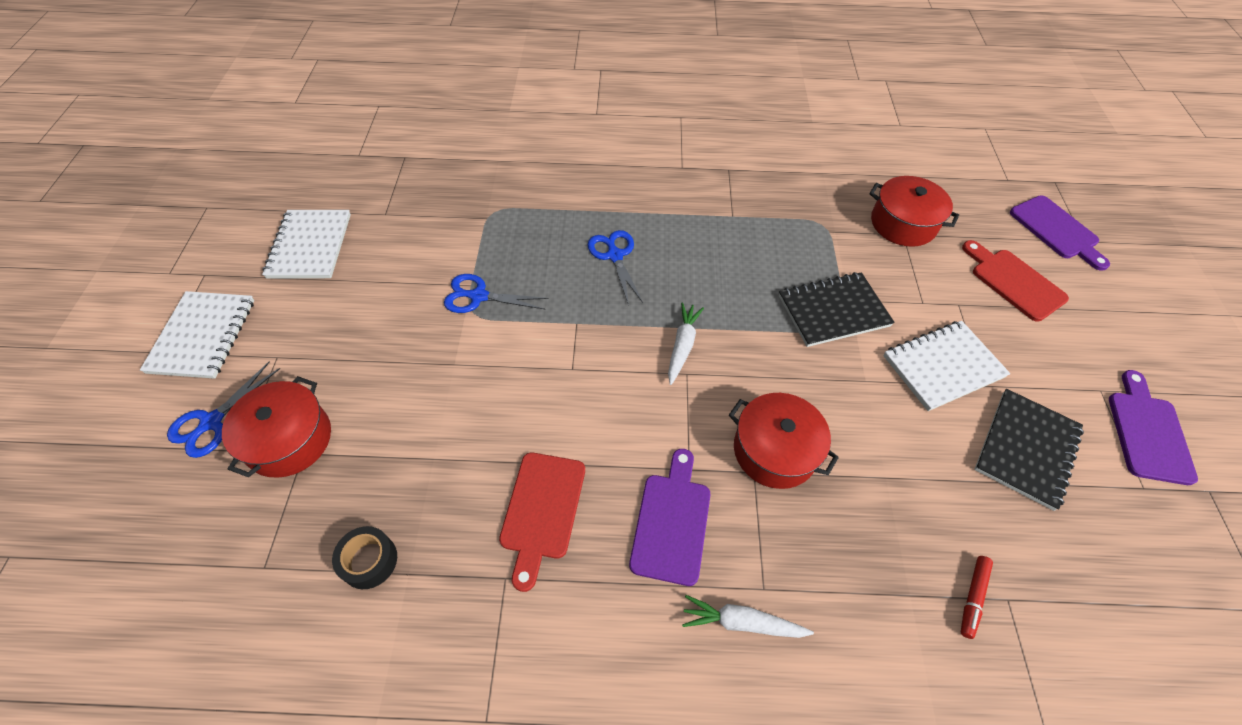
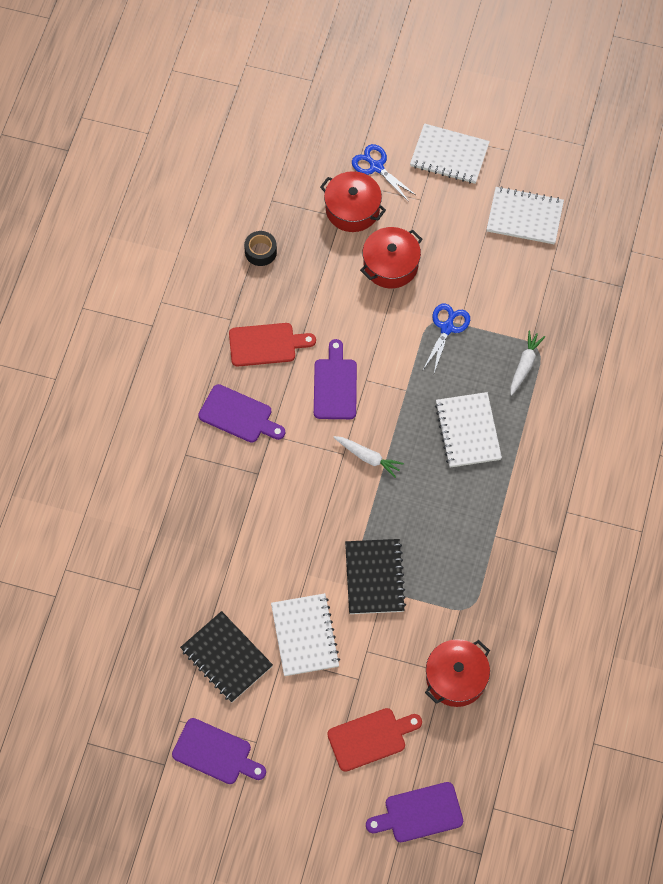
camera: 105 degrees right, 10 degrees up
red cutting board [499,453,585,592] -> red cutting board turned 150 degrees clockwise [229,323,316,366]
blue scissors [588,230,643,306] -> white notebook [435,392,502,468]
white carrot [682,595,814,638] -> white carrot moved to [511,331,545,395]
red pot [729,393,839,489] -> red pot moved to [360,227,422,288]
red marker [961,556,993,639] -> none
none -> purple cutting board [314,339,357,419]

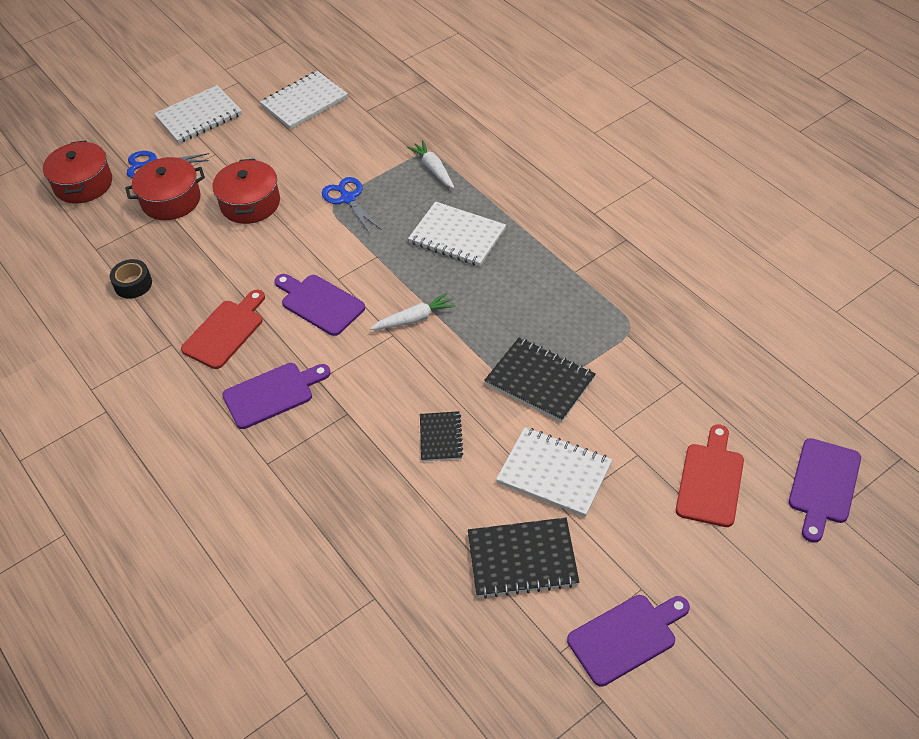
camera: 50 degrees left, 15 degrees down
red pot [425,639,490,707] -> red pot moved to [43,140,112,204]
none -> black notebook [420,411,463,461]

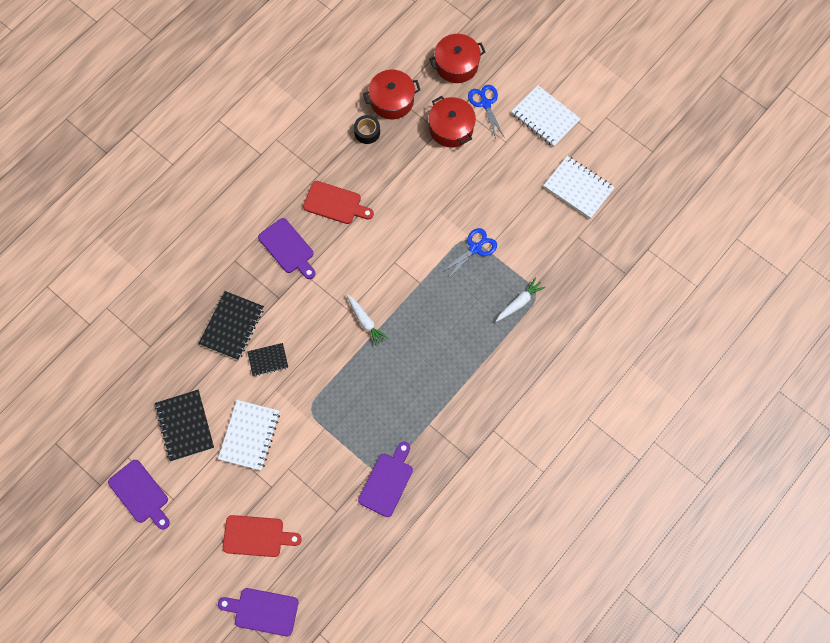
camera: 75 degrees right, 20 degrees up
red pot [212,159,280,224] -> red pot moved to [363,70,420,119]
purple cutting board [275,274,365,336] -> purple cutting board moved to [358,442,413,517]
white notebook [408,202,506,266] -> none
black notebook [484,338,596,422] -> black notebook moved to [199,291,264,360]

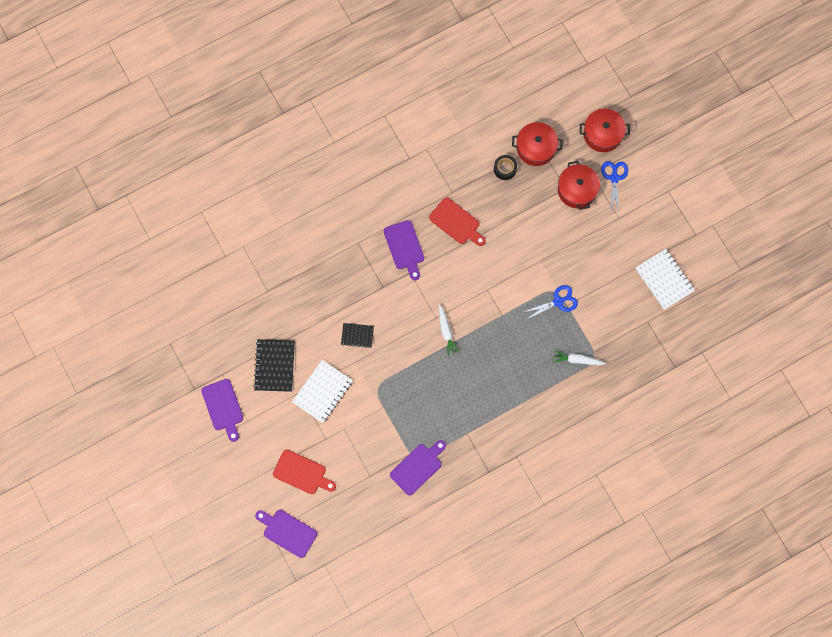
camera: 20 degrees right, 5 degrees up
black notebook [199,291,264,360] -> none
white carrot [496,277,545,322] -> white carrot turned 150 degrees counterclockwise [553,350,606,365]
white notebook [511,85,581,147] -> none

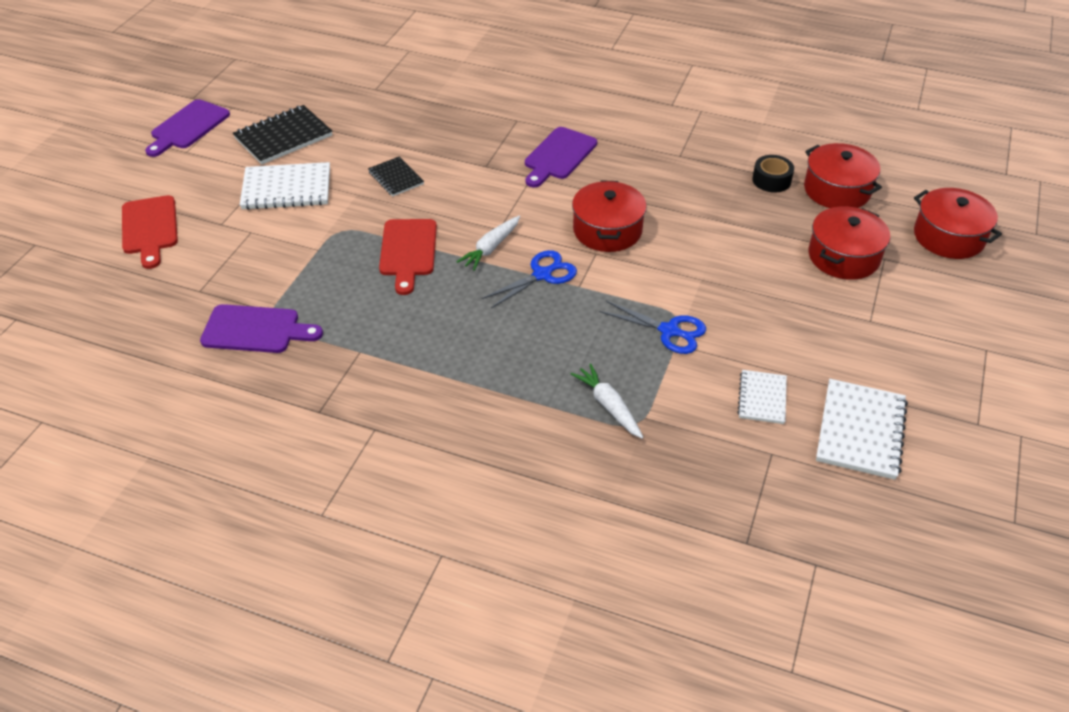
camera: 50 degrees right, 30 degrees down
purple cutting board [255,510,317,558] -> none
red cutting board [429,197,486,246] -> red cutting board moved to [379,219,437,295]
blue scissors [601,161,628,212] -> blue scissors moved to [482,250,577,308]
none -> red pot [572,180,647,252]
none -> white notebook [738,370,787,424]

